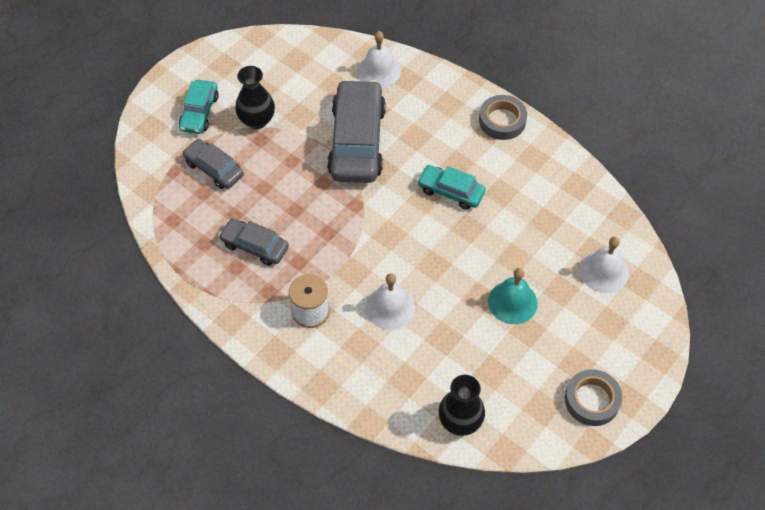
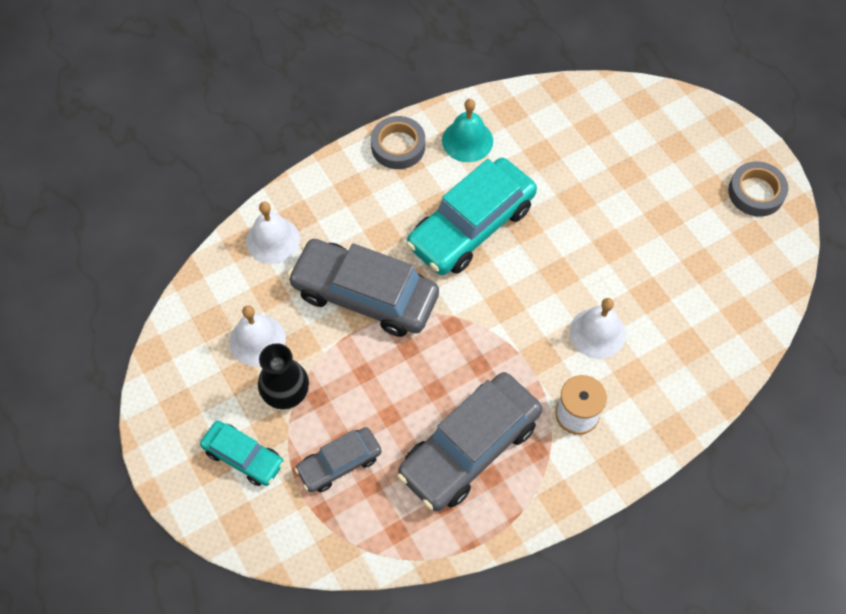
camera: 70 degrees left, 5 degrees up
grey car [219,219,289,266] -> grey car [397,372,542,511], size x1.84
turquoise car [417,165,486,210] -> turquoise car [406,158,537,275], size x1.84
black vase [438,375,485,436] -> none
turquoise bell [488,268,538,324] -> turquoise bell moved to [442,99,493,162]
white bell [580,237,629,293] -> white bell moved to [230,306,286,366]

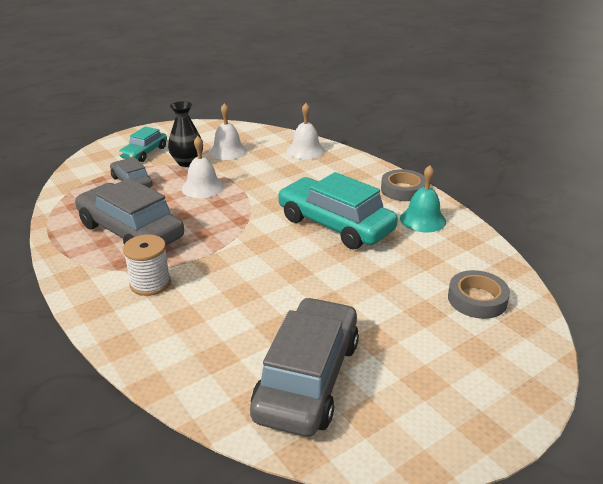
camera: 85 degrees right, 30 degrees down
grey car [287,239,439,337] -> grey car moved to [250,297,359,437]
white bell [570,298,626,359] -> white bell moved to [182,136,224,198]
grey tape [728,161,788,217] -> grey tape moved to [448,270,510,319]

